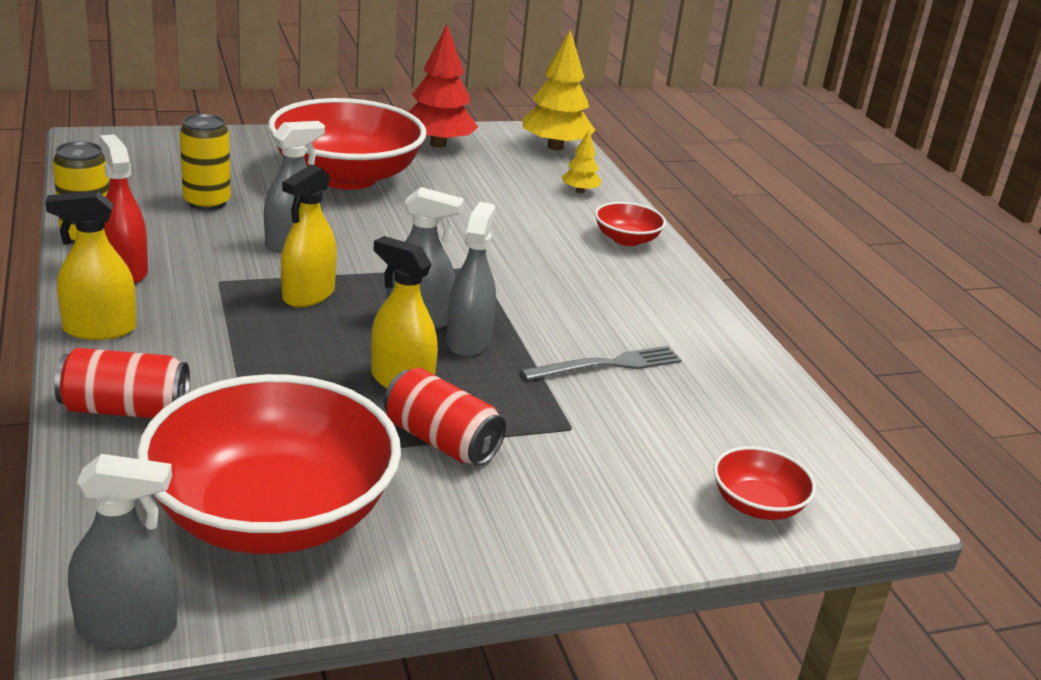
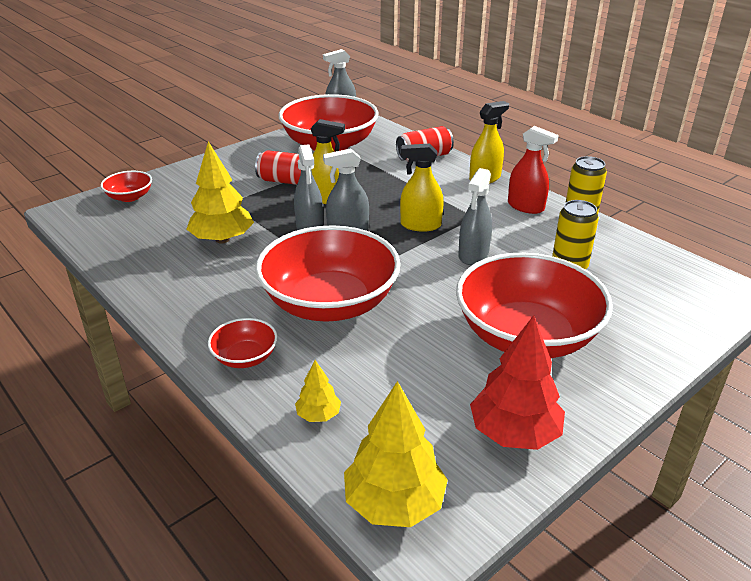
camera: 160 degrees right, 5 degrees up
yellow spray bottle [281,164,337,307] -> yellow spray bottle turned 90 degrees counterclockwise [400,144,444,232]
grey fork [521,346,682,381] -> yellow tree [186,141,254,243]
none -> red bowl [255,225,401,322]

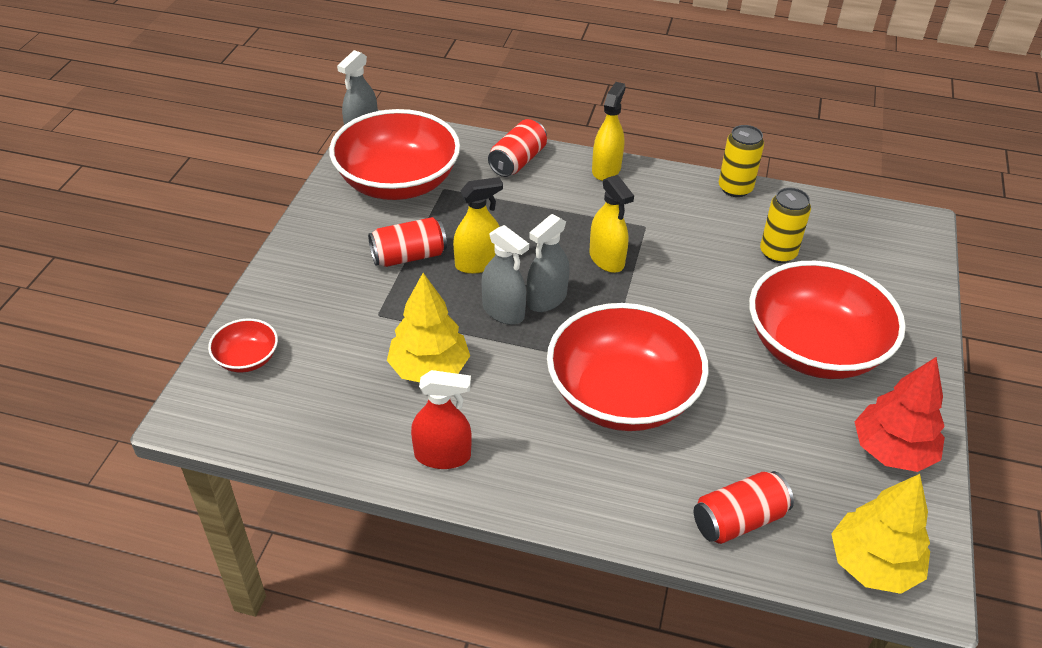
camera: 35 degrees left, 10 degrees up
red bowl [208,318,278,368] -> none
yellow tree [295,360,341,422] -> red can [694,471,794,544]
yellow spray bottle [400,144,444,232] -> yellow spray bottle turned 90 degrees counterclockwise [589,175,634,273]
grey spray bottle [458,168,492,265] -> none
red spray bottle [508,126,559,214] -> red spray bottle moved to [411,370,472,469]

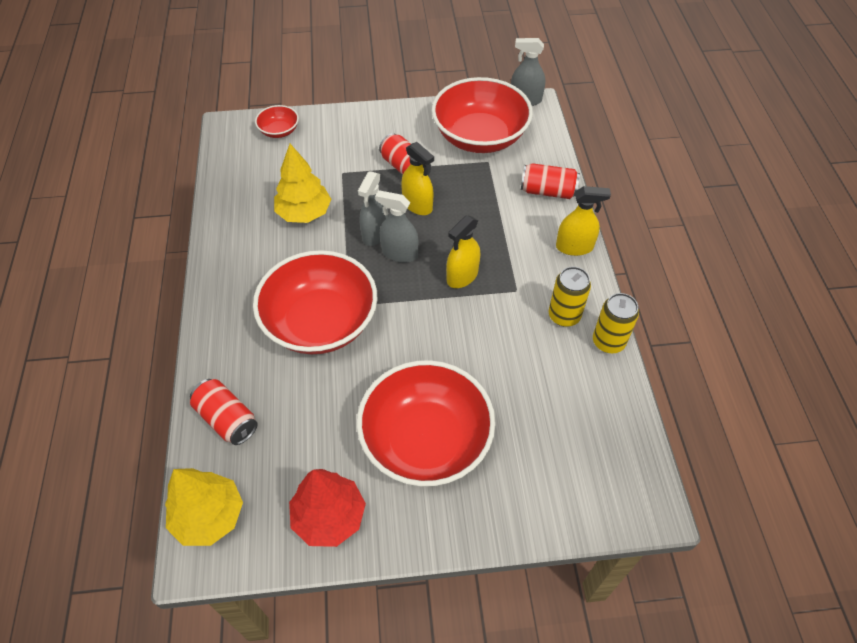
camera: 70 degrees right, 10 degrees up
red spray bottle [411,370,472,469] -> none
yellow can [760,188,811,263] -> yellow can moved to [549,267,591,327]

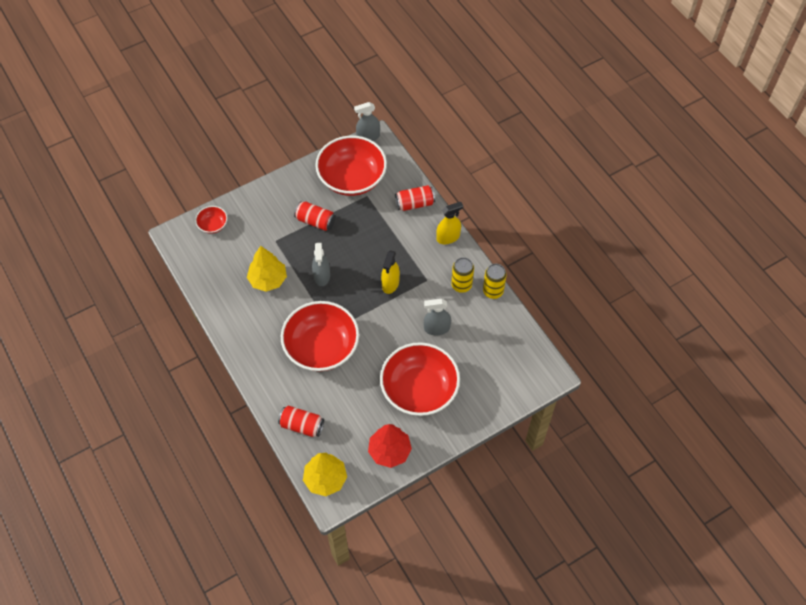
camera: 25 degrees left, 5 degrees up
grey spray bottle [375,190,419,263] -> grey spray bottle moved to [424,299,451,335]
yellow spray bottle [401,142,434,215] -> none

